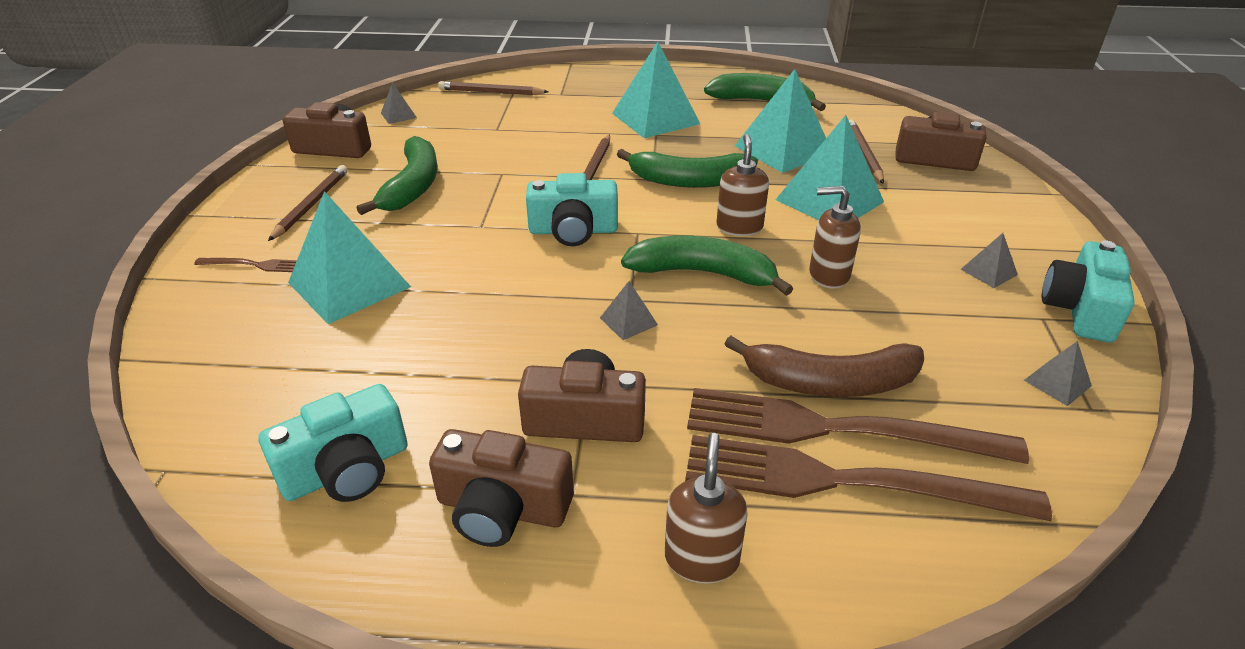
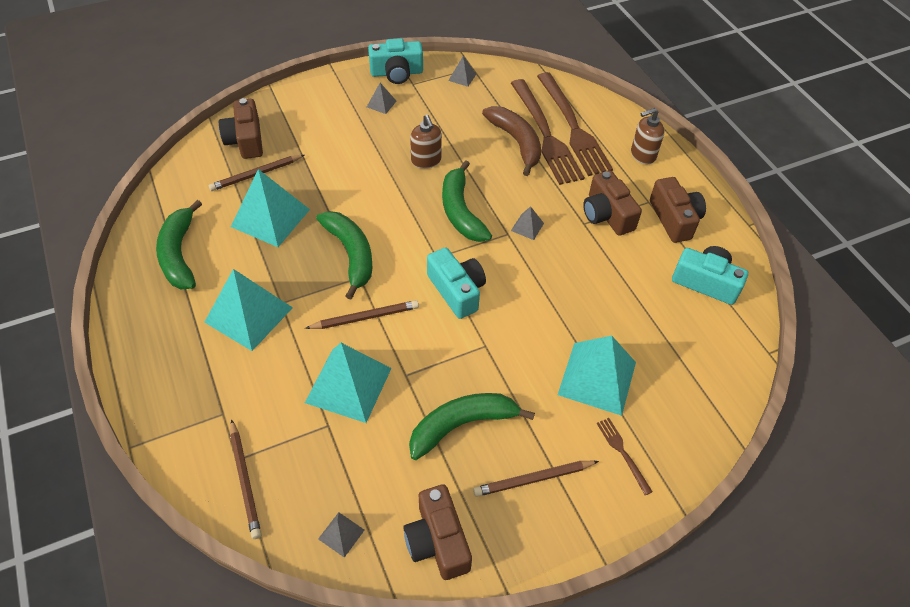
camera: 120 degrees left, 15 degrees up
brown soap dispenser [716,134,769,236] -> none
turquoise pyramid [776,115,884,220] -> turquoise pyramid moved to [305,343,392,423]

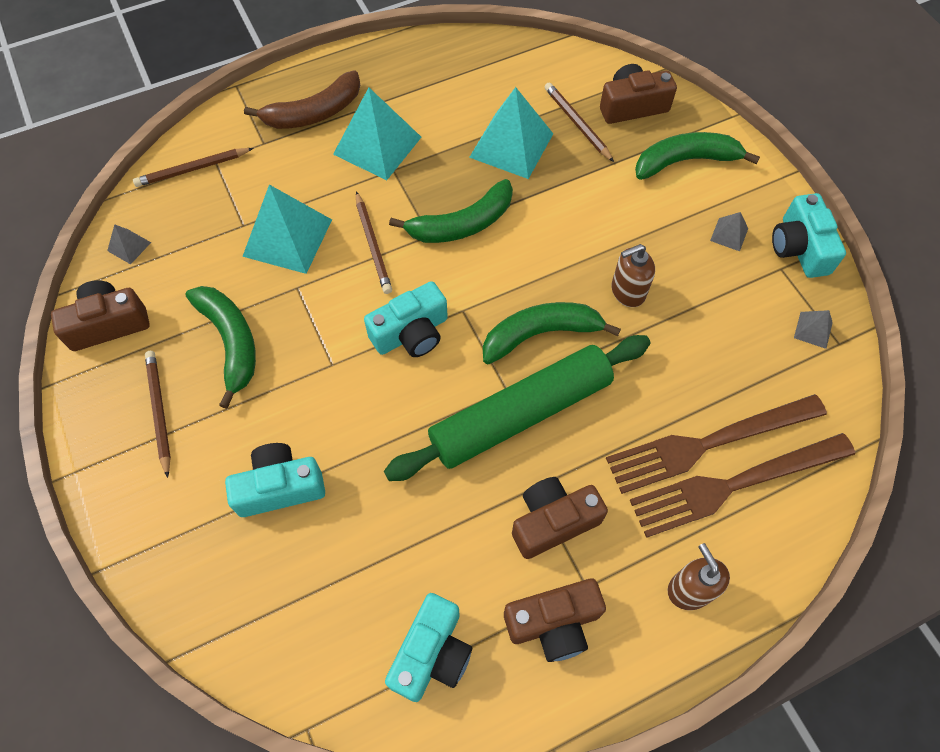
camera: 90 degrees right, 10 degrees up
green banana [156,200,202,289] -> green banana moved to [635,132,760,180]
brown banana [482,106,541,176] -> brown banana moved to [244,71,360,129]
grey pyramid [511,206,544,240] -> green rolling pin [384,335,651,481]
turquoise pyramid [558,336,636,416] -> turquoise camera [225,443,325,517]
brown fork [597,418,653,495] -> none

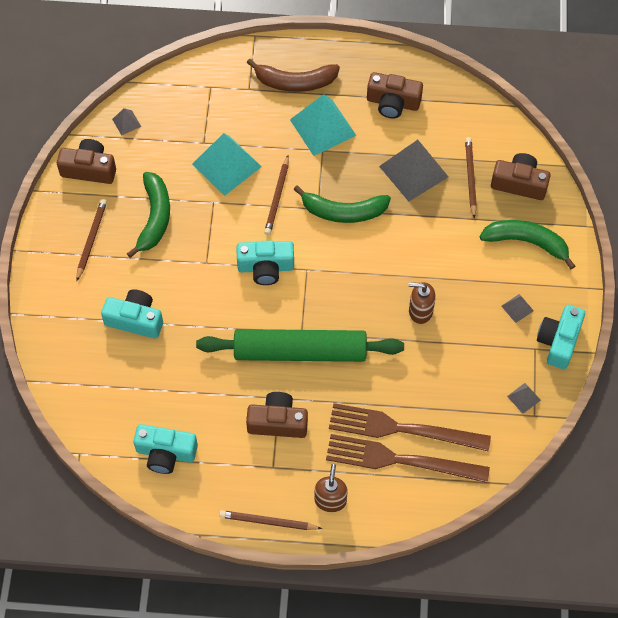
camera: 30 degrees right, 0 degrees up
brown pencil [133,148,254,187] -> brown pencil moved to [219,510,322,530]
turquoise camera [385,593,472,702] -> turquoise camera turned 45 degrees clockwise [133,424,198,474]
turquoise pyramid [469,87,553,179] -> grey pyramid [379,140,448,202]
green banana [483,302,621,365] -> none
brown camera [504,579,606,662] -> brown camera moved to [367,72,423,118]

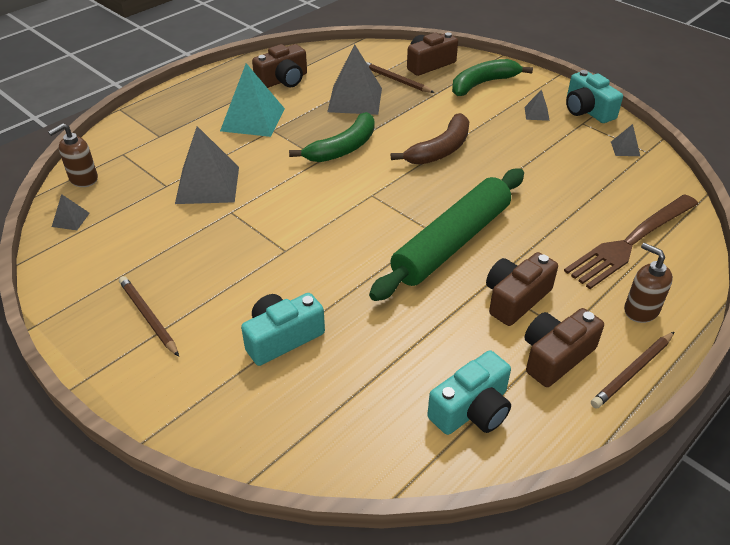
camera: 50 degrees left, 20 degrees down
brown camera [57,139,116,184] -> brown camera moved to [525,308,604,387]
green banana [127,172,170,258] -> none
turquoise pyramid [192,133,262,196] -> grey pyramid [175,126,239,204]
turquoise camera [237,241,294,285] -> none
brown banana [247,59,340,92] -> brown banana moved to [391,113,469,165]
brown pencil [264,156,289,235] -> none
brown fork [329,403,491,451] -> none
brown soap dispenser [408,282,436,324] -> brown soap dispenser moved to [48,123,98,187]

